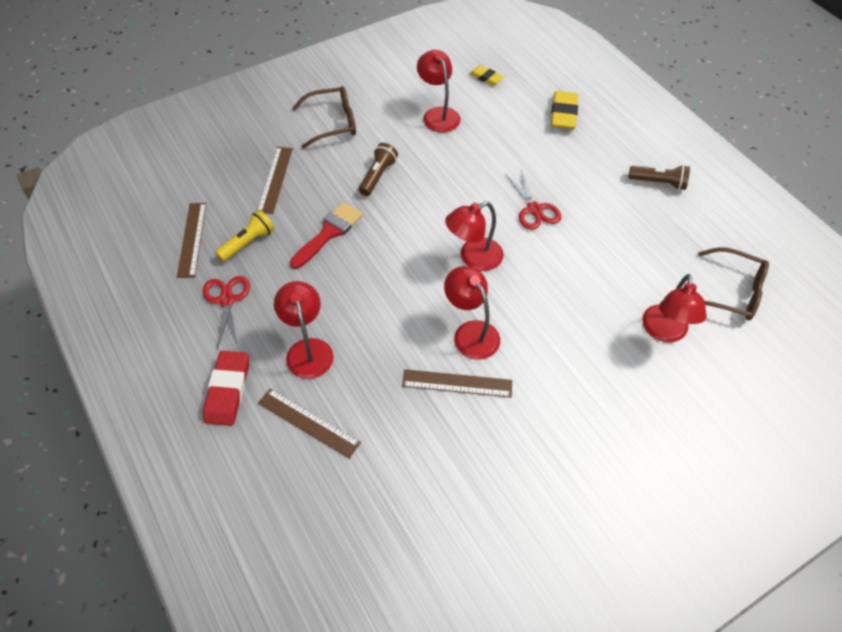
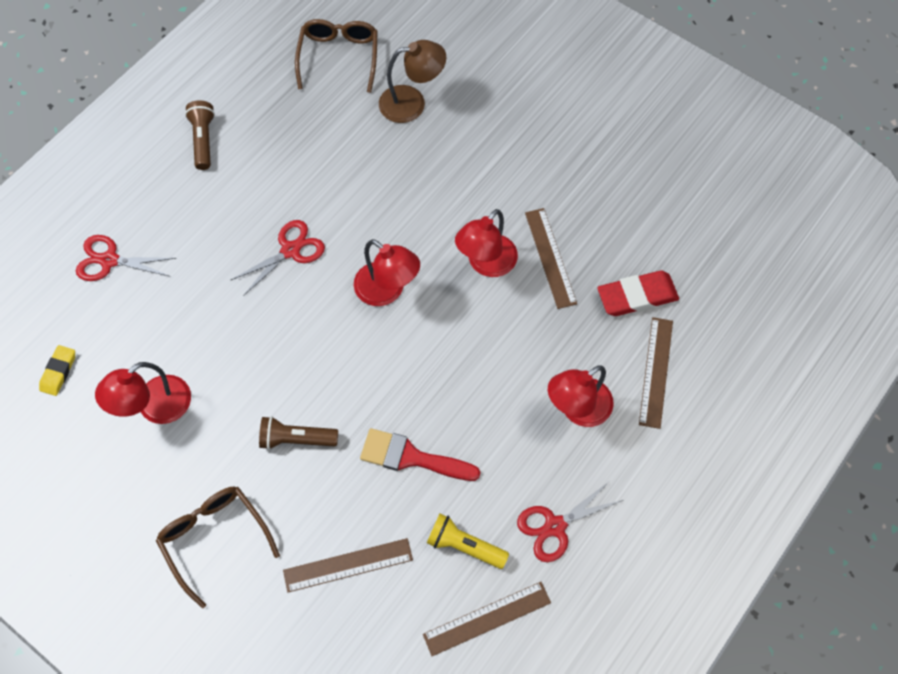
camera: 110 degrees left, 10 degrees up
red eraser [203,351,249,426] -> red eraser moved to [597,271,679,316]
yellow eraser [551,91,578,129] -> red scissors [76,235,176,281]
red lamp [642,274,707,342] -> brown lamp [379,40,446,123]

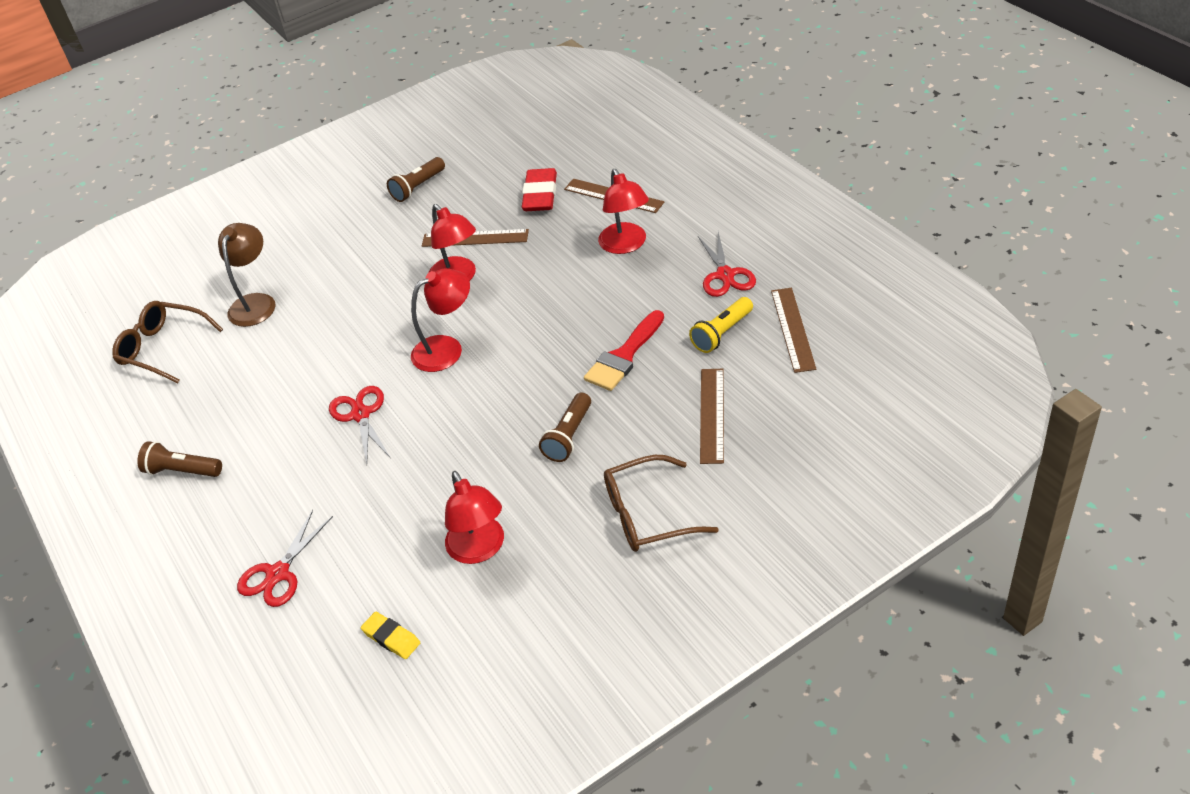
camera: 65 degrees left, 20 degrees down
none -> brown flashlight [387,157,445,202]

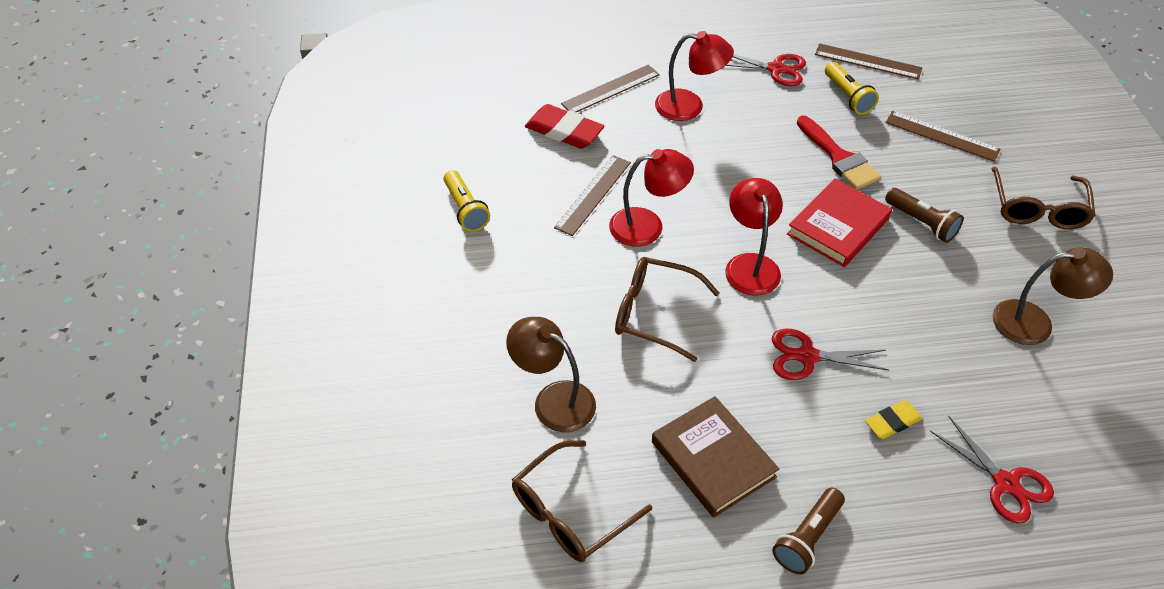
camera: 70 degrees left, 5 degrees up
yellow eraser [361,612,420,659] -> yellow eraser moved to [865,400,922,439]
brown flashlight [387,157,445,202] -> yellow flashlight [443,170,490,232]
red lamp [445,471,504,564] -> brown lamp [992,247,1113,345]
none -> brown glasses [615,257,720,362]
none -> brown book [652,396,779,518]
none -> red book [787,178,892,267]

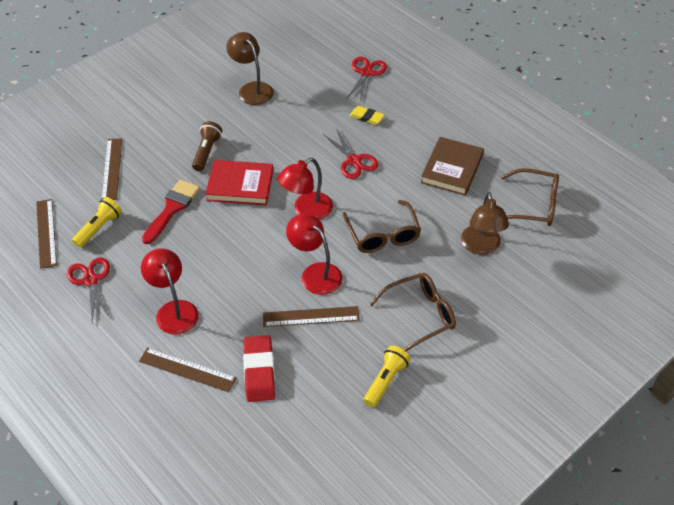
camera: 125 degrees left, 0 degrees up
brown flashlight [772,488,845,574] -> none
brown glasses [992,167,1096,229] -> brown glasses moved to [370,273,456,351]

